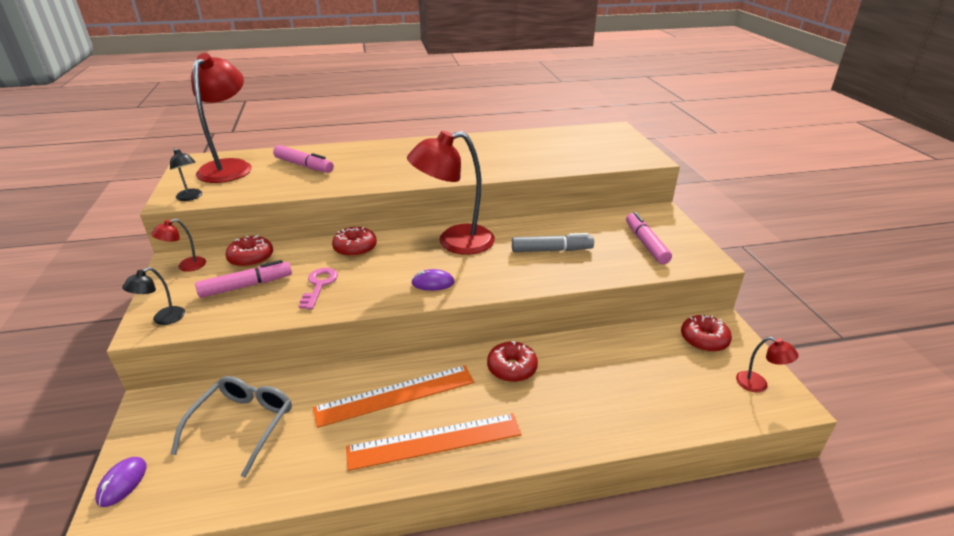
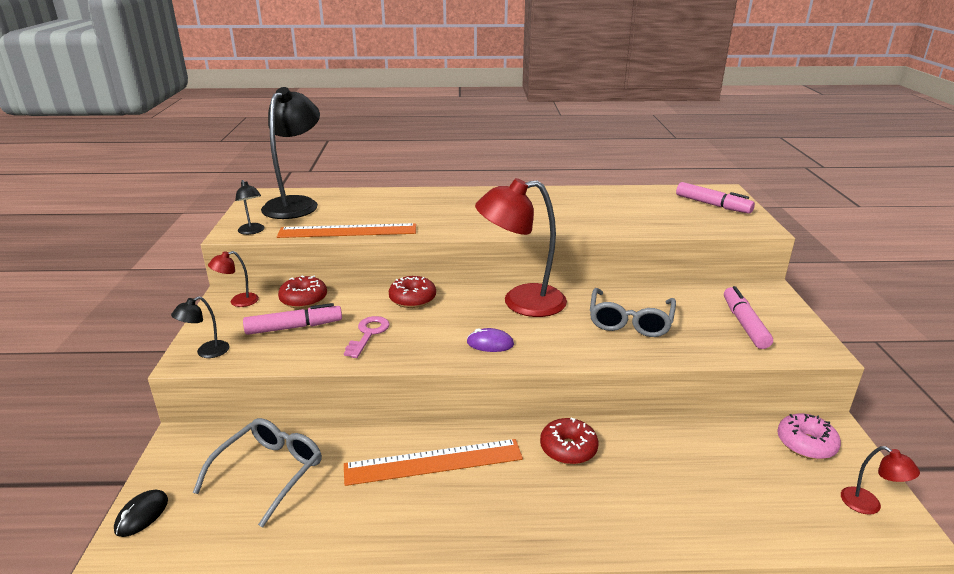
camera: 10 degrees right, 5 degrees down
purple mouse [95,457,147,507] -> black mouse [114,490,168,537]
red lamp [191,53,252,183] -> black lamp [261,87,320,219]
pink marker [273,145,334,173] -> pink marker moved to [676,182,755,214]
orange ruler [346,413,522,471] -> orange ruler moved to [277,223,416,238]
grey marker [512,233,594,252] -> grey glasses [590,288,676,337]
red donut [681,315,732,352] -> pink donut [777,414,841,459]

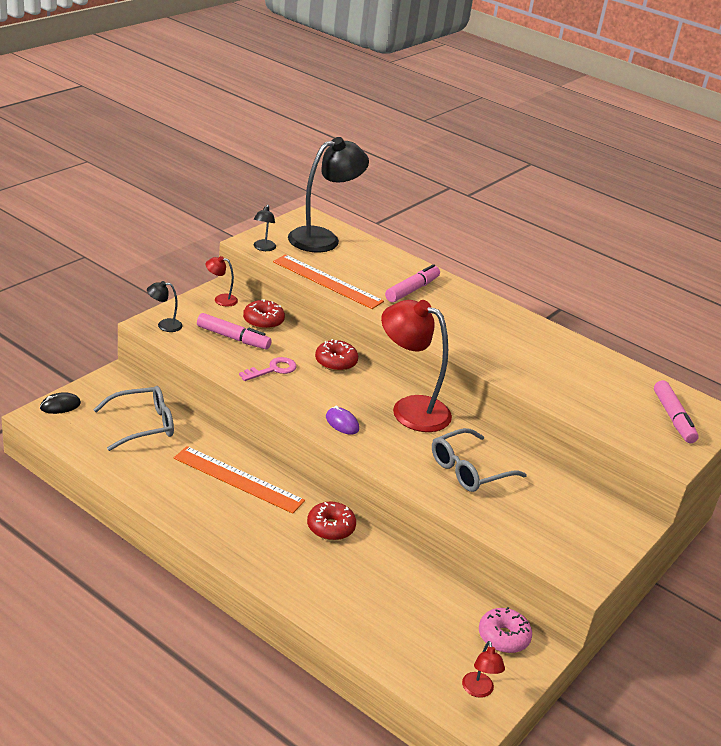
camera: 35 degrees right, 5 degrees up
pink marker [724,286,773,349] -> pink marker moved to [385,264,440,302]

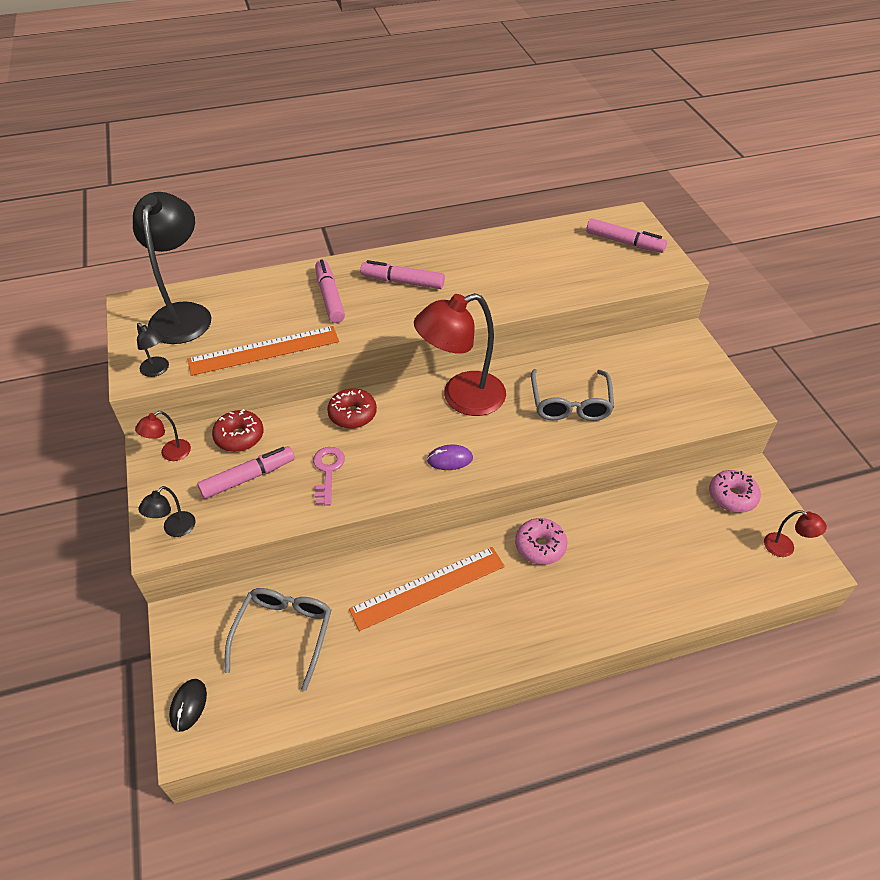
camera: 50 degrees left, 15 degrees up
red donut [307,501,356,540] -> pink donut [515,518,567,565]
none -> pink marker [360,260,445,289]

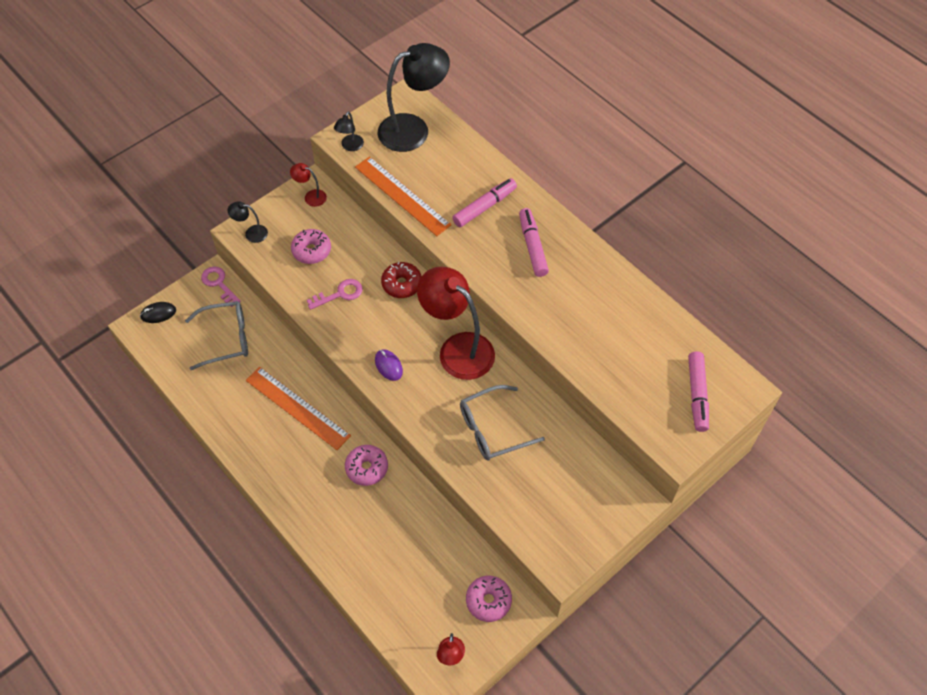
camera: 65 degrees right, 10 degrees up
pink marker [197,446,295,499] -> pink donut [291,229,331,264]
red donut [212,409,264,452] -> none
none -> pink key [201,267,241,307]

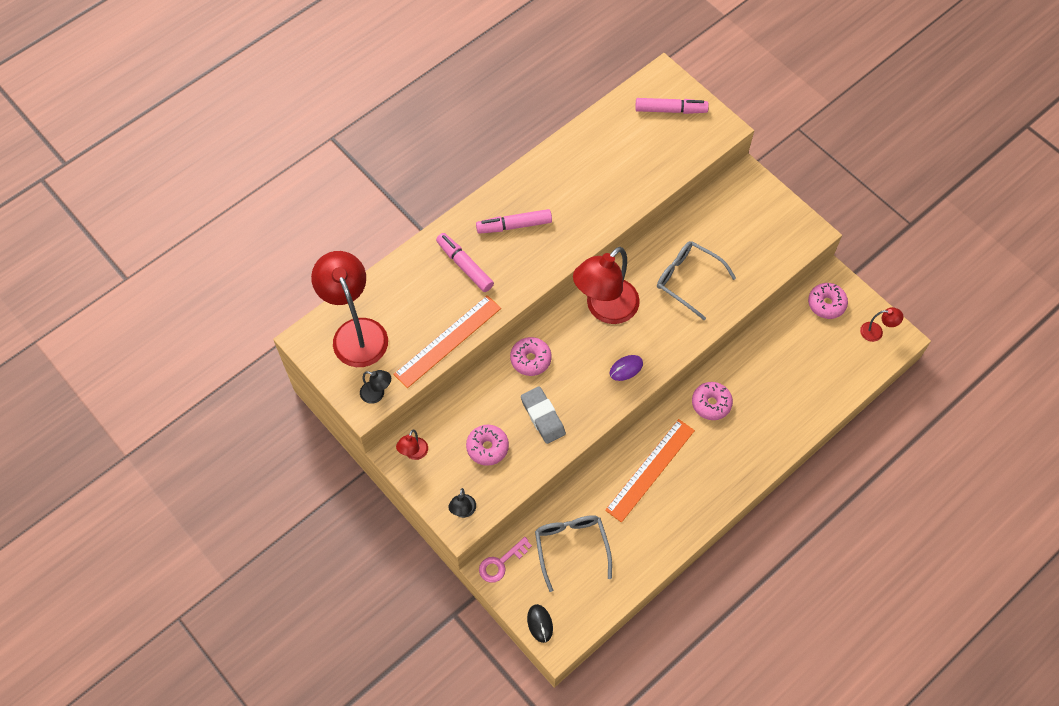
camera: 90 degrees left, 5 degrees up
pink key [307,279,363,310] -> grey eraser [521,386,566,444]
black lamp [378,43,450,152] -> red lamp [311,251,388,367]
red donut [381,262,422,298] -> pink donut [510,337,551,376]
grey glasses [460,385,545,460] -> grey glasses turned 150 degrees clockwise [657,241,736,320]

